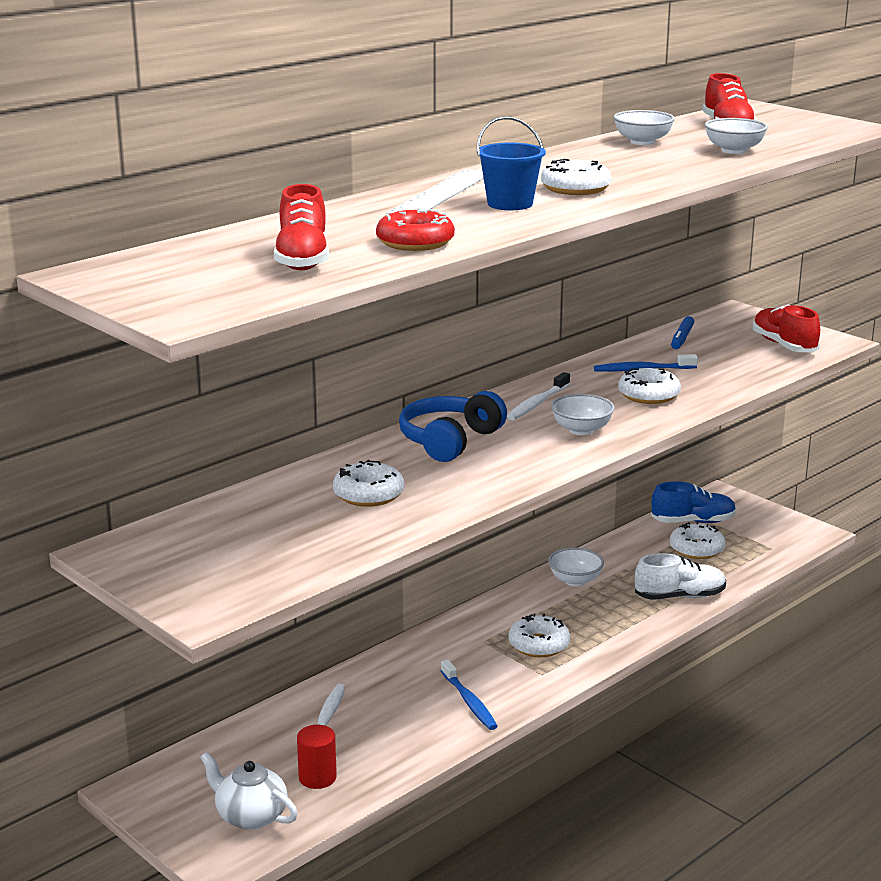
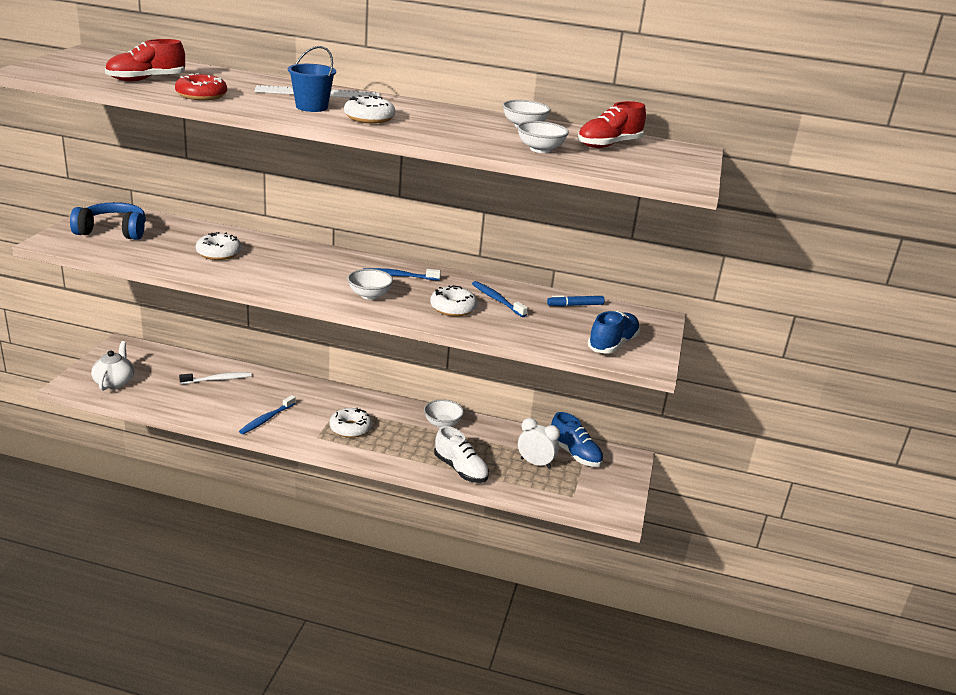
camera: 55 degrees right, 5 degrees up
red cylinder [297,725,337,789] -> none
blue headphones [399,391,507,462] -> blue headphones moved to [70,202,146,240]
white toothbrush [507,372,570,420] -> blue toothbrush [363,268,441,281]
white donut [670,522,725,559] -> white clock [518,418,560,469]
red shoe [753,304,820,352] -> blue shoe [587,311,640,354]

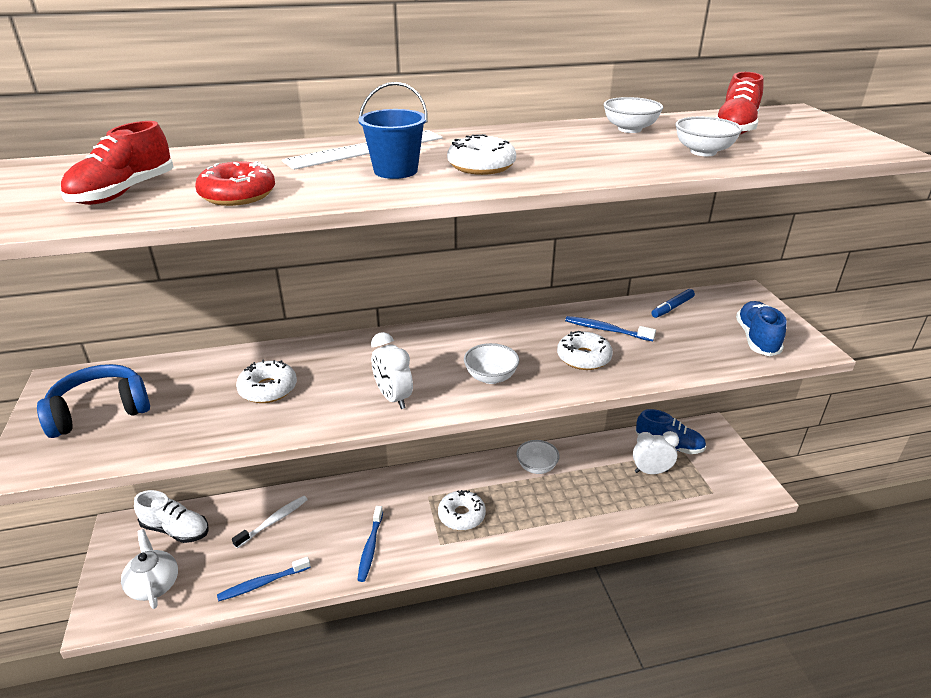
camera: 25 degrees left, 5 degrees up
blue toothbrush [363,268,441,281] -> blue toothbrush moved to [217,557,311,601]
white shoe [434,426,489,483] -> white shoe moved to [134,490,209,543]
none -> white clock [371,332,413,409]

